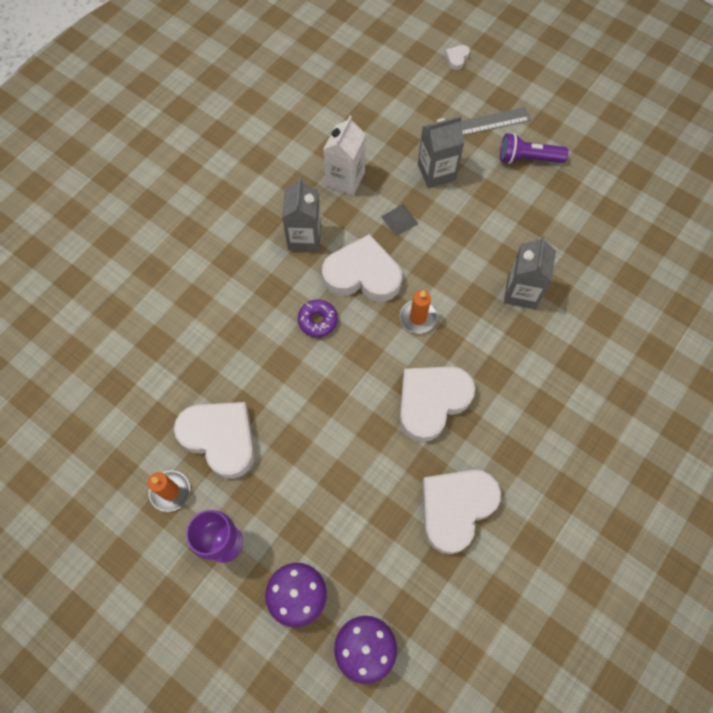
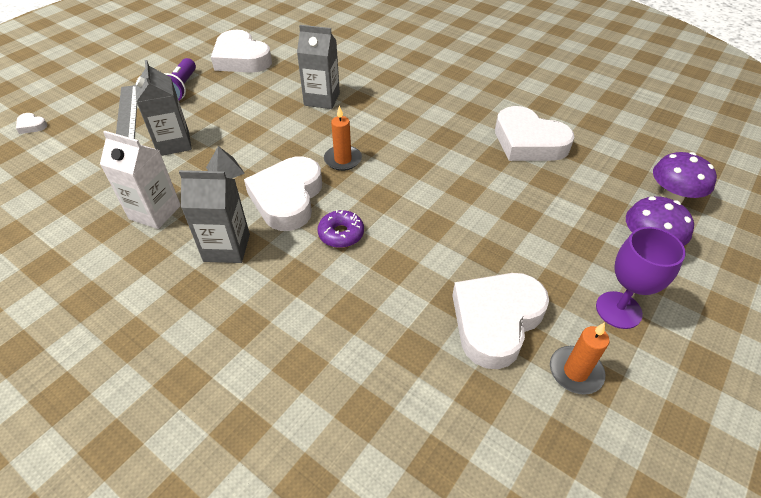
camera: 90 degrees left, 20 degrees down
white heart [400,367,475,442] -> white heart moved to [211,30,272,73]

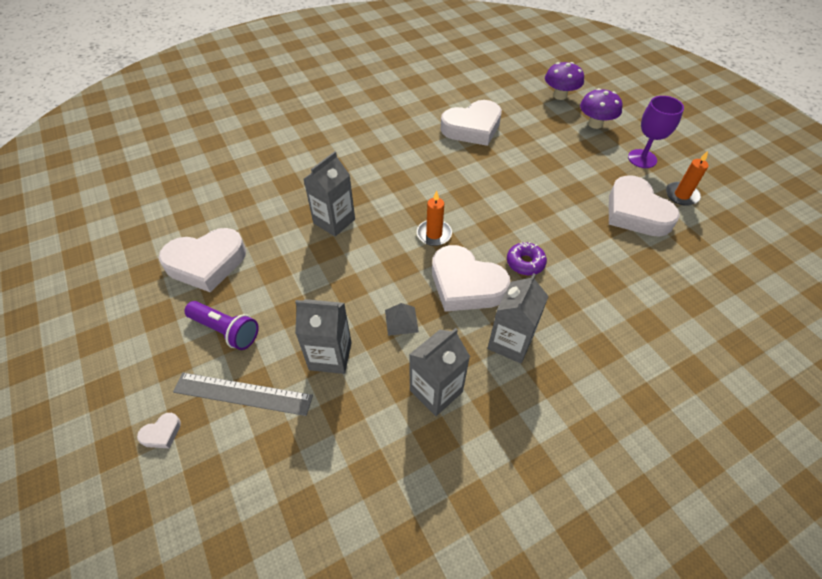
camera: 65 degrees left, 5 degrees up
white heart [16,113,48,134] -> white heart moved to [137,413,181,449]
white carton [100,131,181,229] -> grey carton [409,328,470,416]

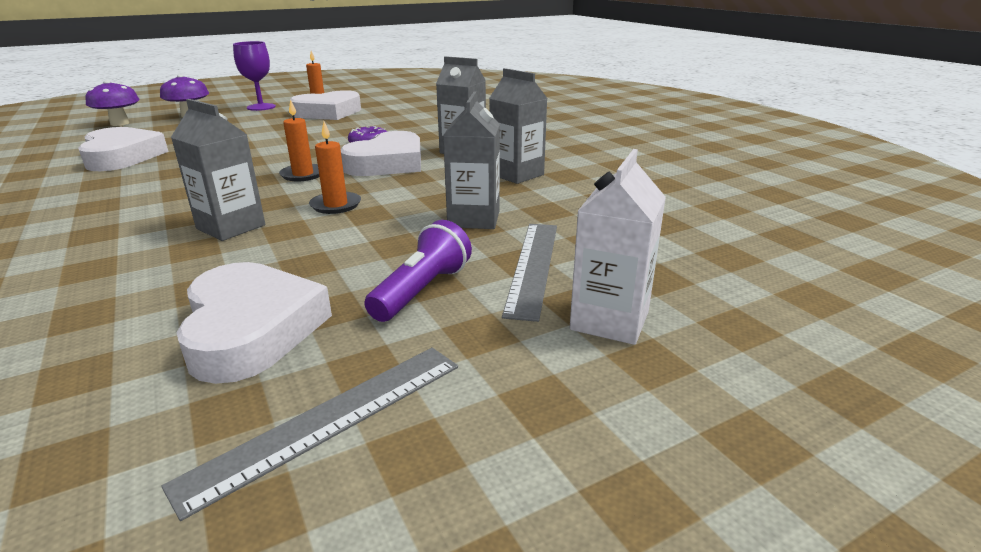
camera: 90 degrees left, 25 degrees down
white heart [137,413,181,449] -> white carton [570,149,666,345]
grey pyramid [385,303,419,336] -> none
none -> grey ruler [161,348,458,521]
none -> orange candle [309,122,361,214]

